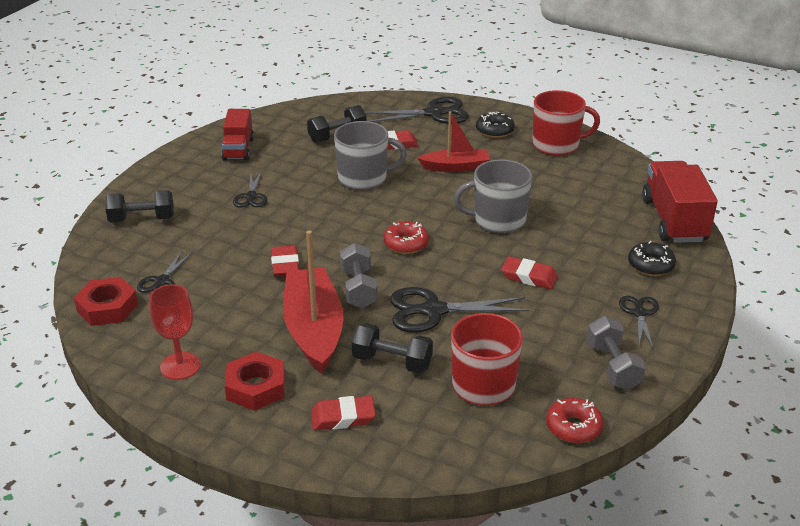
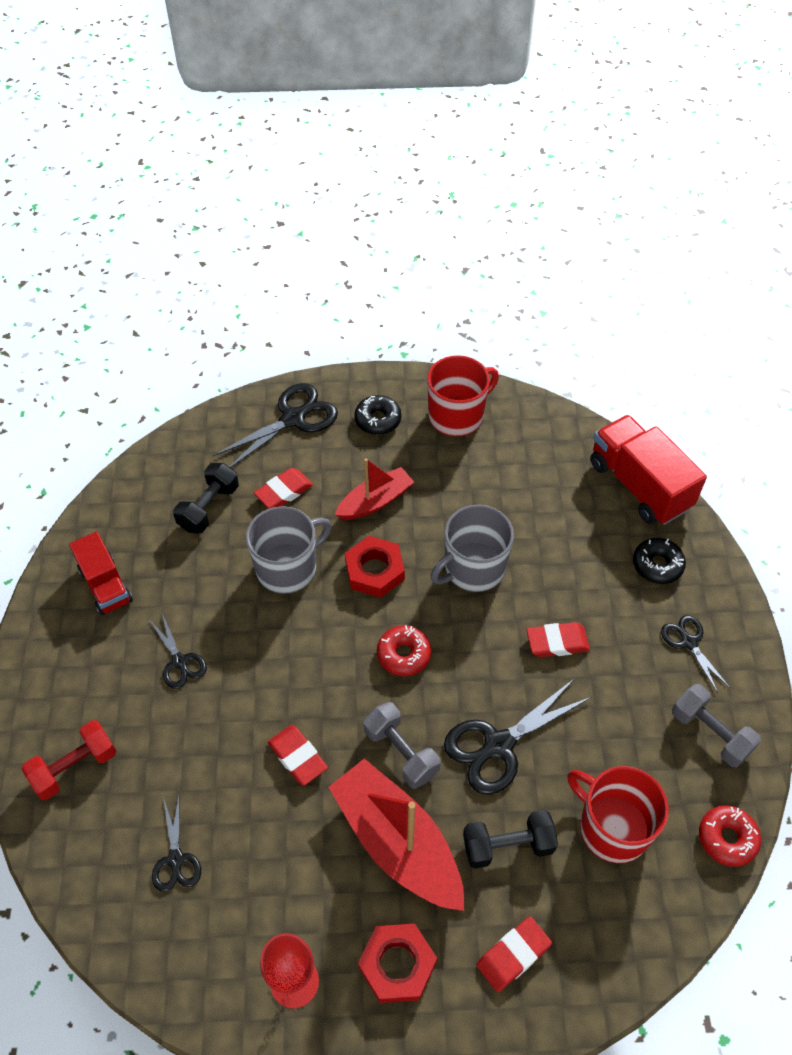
camera: 30 degrees left, 20 degrees up
red nut [74,277,138,326] -> red nut moved to [345,536,405,598]
black dumbbell [105,190,174,223] -> red dumbbell [22,720,116,800]

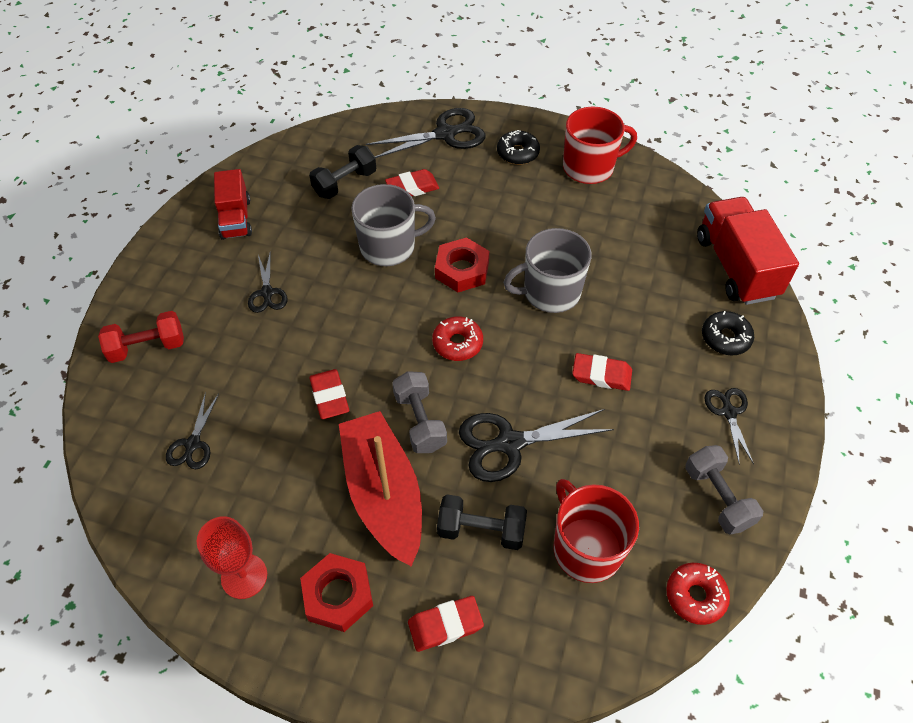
camera: 20 degrees right, 0 degrees up
red boat [335,458,414,520] -> none

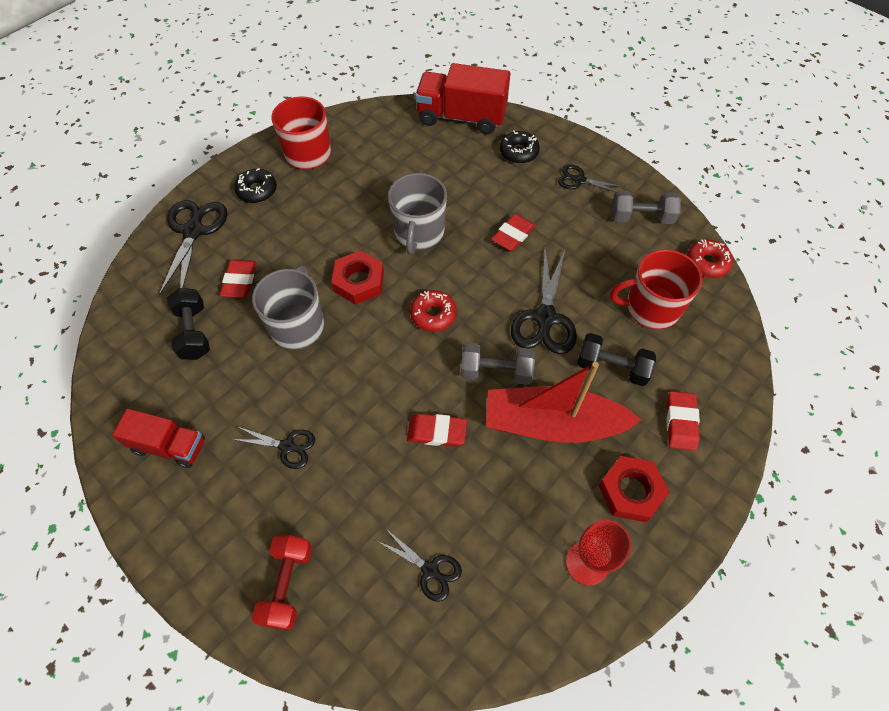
camera: 65 degrees left, 5 degrees up
black dumbbell [437,494,527,550] -> black dumbbell turned 75 degrees clockwise [577,333,656,386]

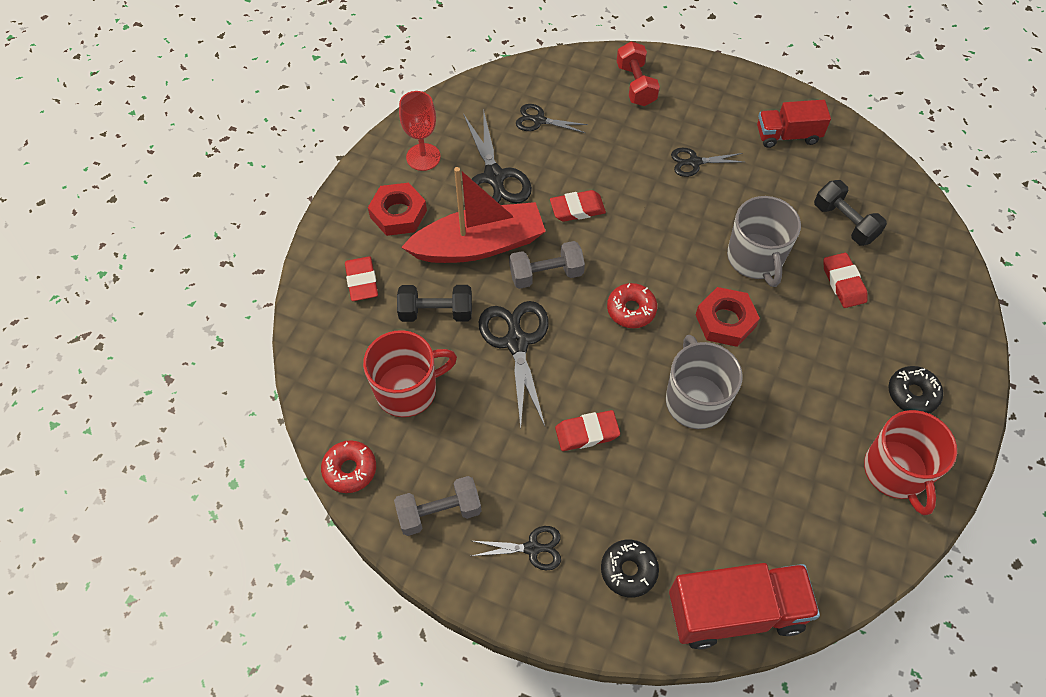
camera: 160 degrees right, 0 degrees up
black scissors [158,200,227,297] -> black scissors moved to [464,109,532,204]
red eraser [491,214,535,251] -> red eraser turned 60 degrees clockwise [555,410,620,451]

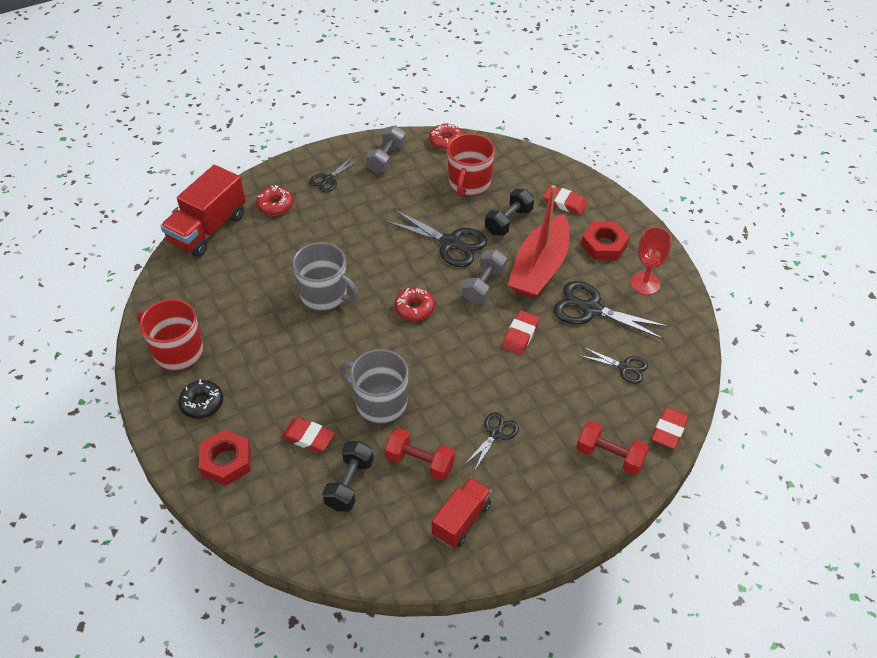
camera: 130 degrees right, 10 degrees down
black scissors [516,104,588,133] -> black scissors turned 60 degrees clockwise [581,347,648,384]
red eraser [555,410,620,451] -> red eraser moved to [652,407,689,449]
black donut [601,540,659,598] -> red donut [256,185,293,215]
red nut [696,287,760,347] -> red nut moved to [199,430,251,486]
black dumbbell [814,180,887,246] -> black dumbbell turned 75 degrees counterclockwise [322,441,374,511]
none -> red dumbbell [385,428,455,481]

